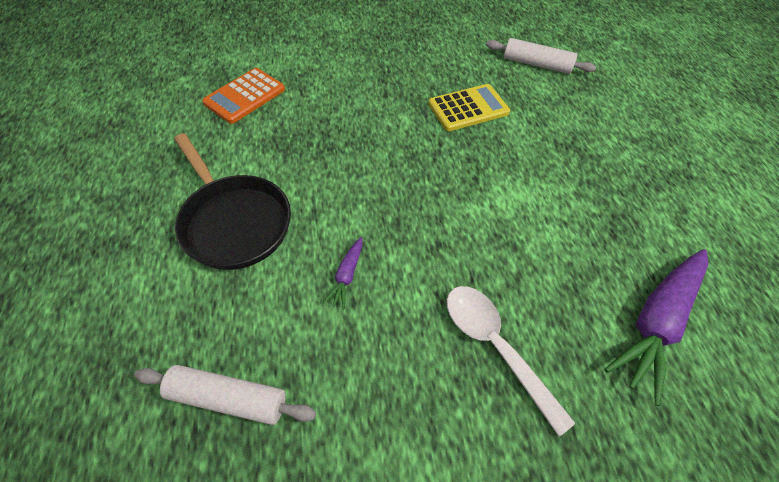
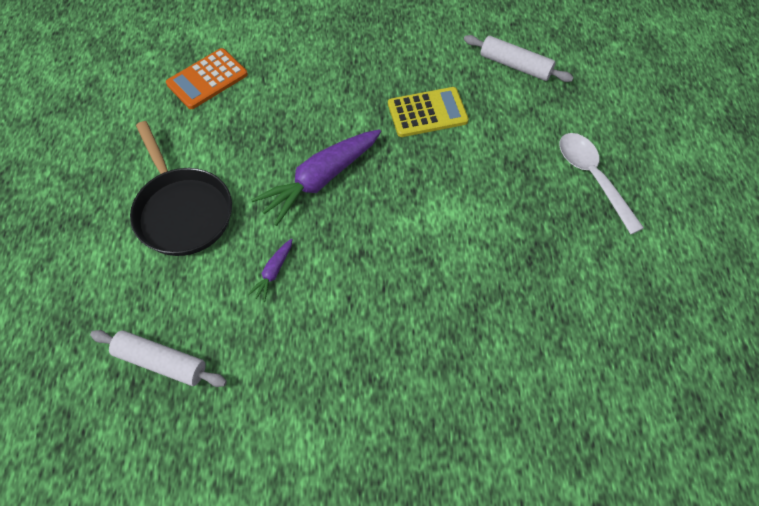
camera: 10 degrees right, 5 degrees up
white spoon [447,286,575,436] -> white spoon moved to [559,133,644,234]
purple carrot [605,249,708,406] -> purple carrot moved to [251,129,381,226]

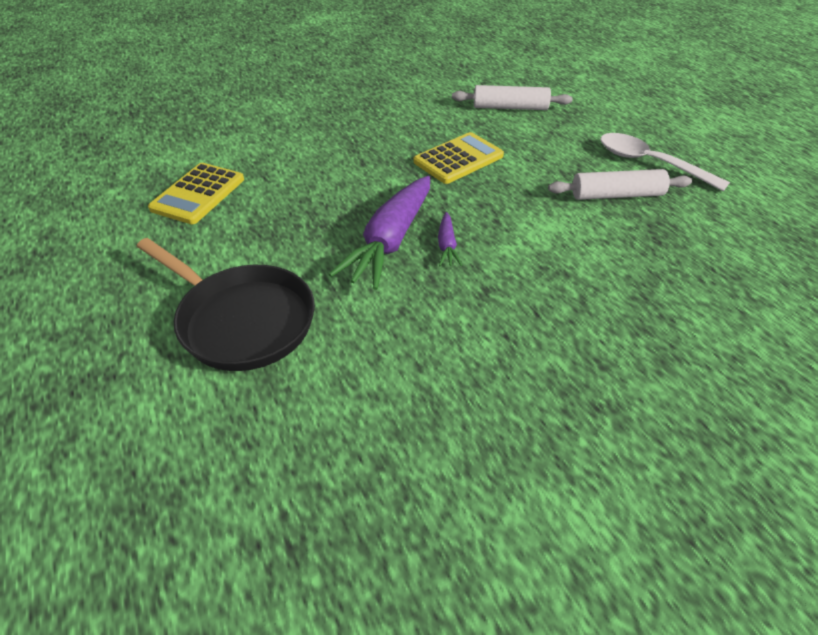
camera: 25 degrees left, 15 degrees down
white rolling pin [90,330,227,387] -> white rolling pin moved to [548,169,692,200]
orange calculator [166,48,248,109] -> yellow calculator [148,163,244,224]
purple carrot [247,239,293,302] -> purple carrot moved to [438,212,462,266]

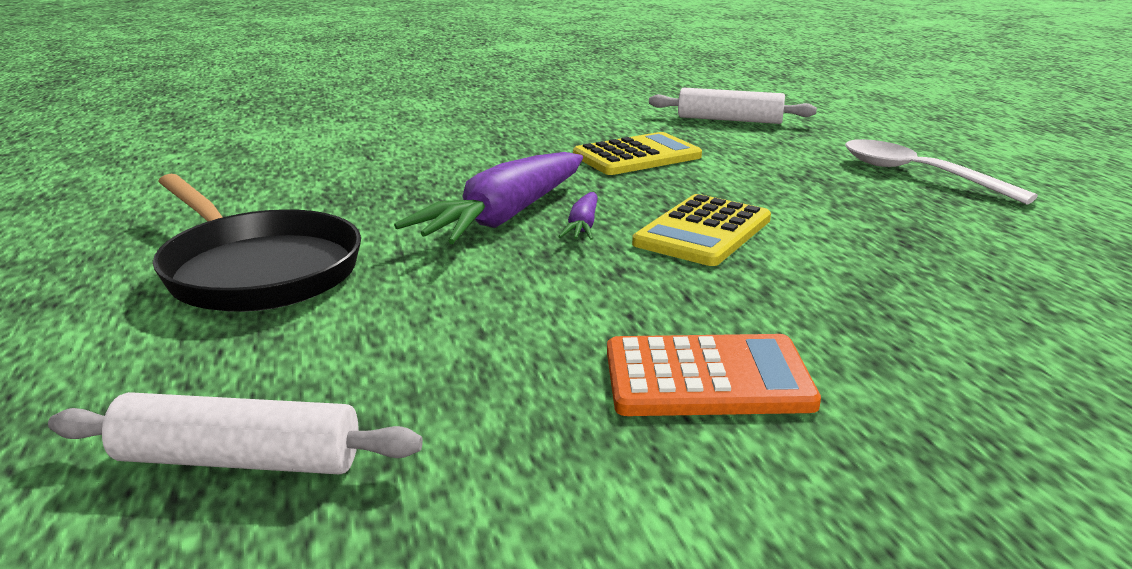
camera: 10 degrees right, 20 degrees down
yellow calculator [148,163,244,224] -> yellow calculator moved to [632,194,771,266]
white rolling pin [548,169,692,200] -> white rolling pin moved to [48,392,423,474]
none -> orange calculator [607,334,821,416]

